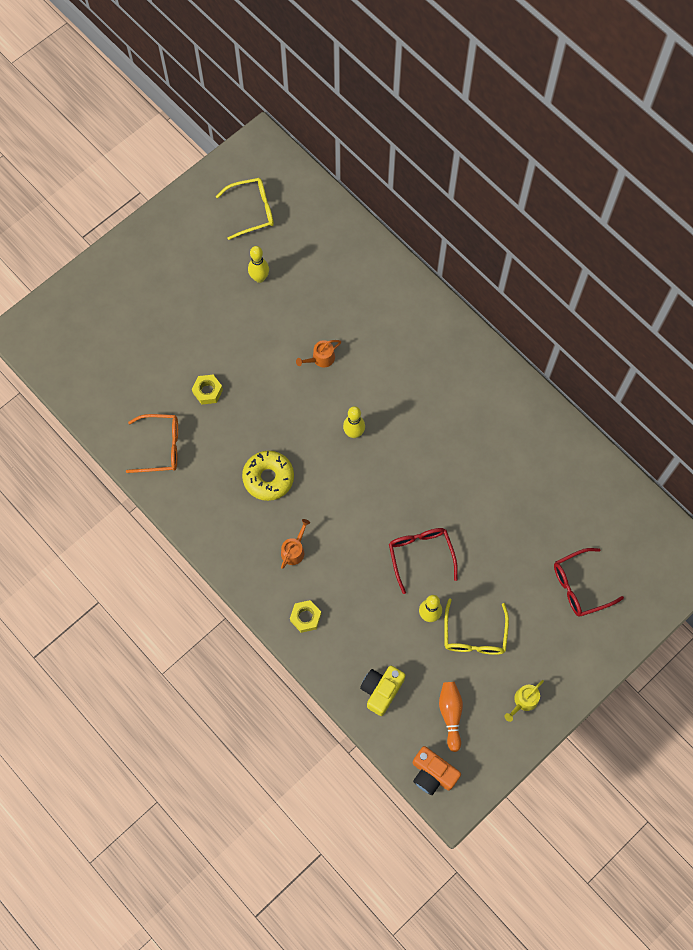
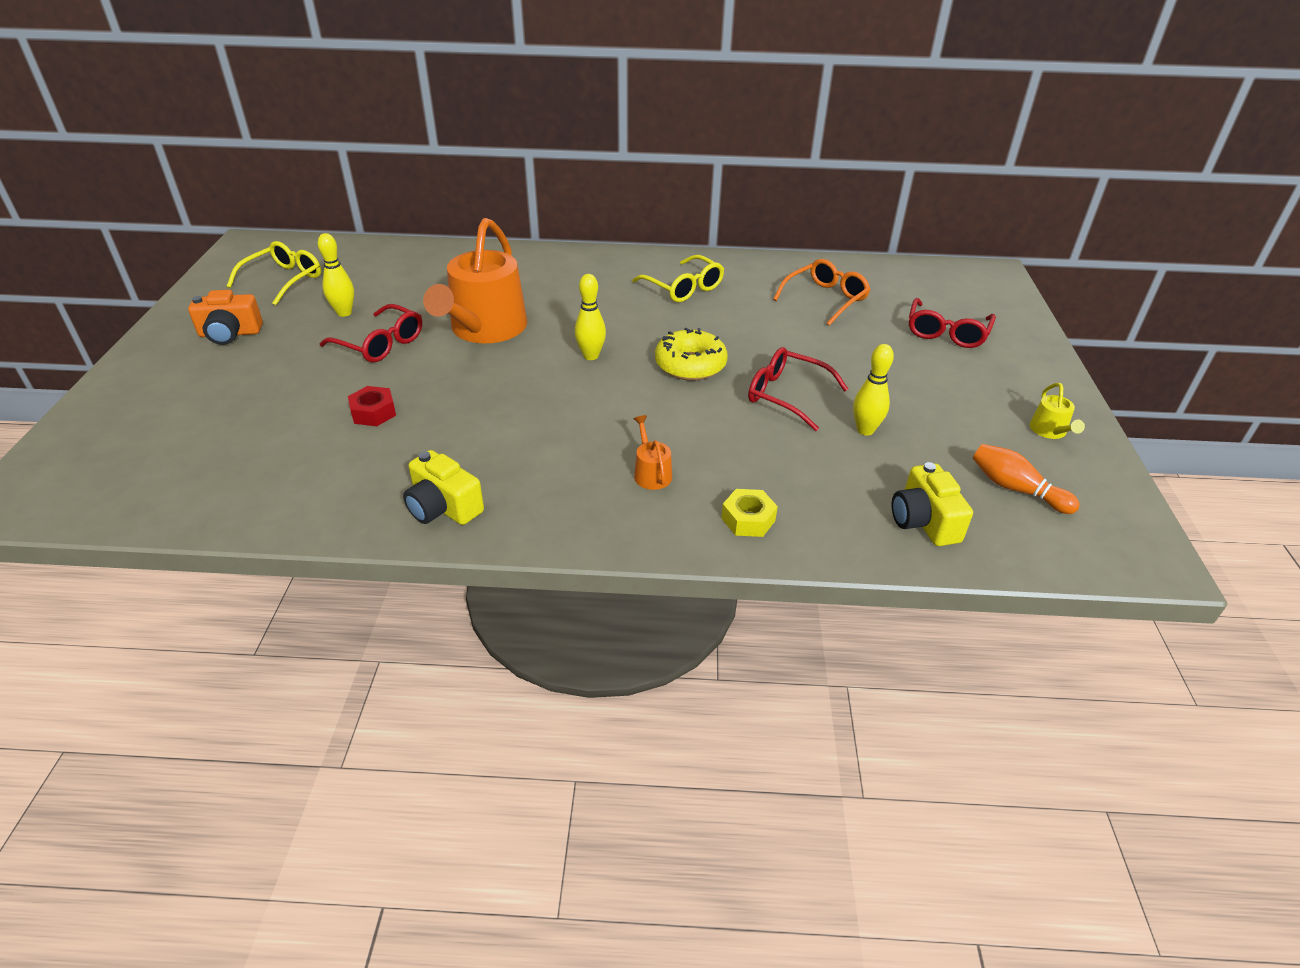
camera: 45 degrees left, 30 degrees down
orange glasses [126,414,178,473] -> orange glasses moved to [773,259,871,326]
yellow nut [192,375,223,405] -> red nut [348,386,396,426]
yellow donut [242,451,294,501] -> yellow donut moved to [655,328,728,381]
orange watering can [296,340,341,367] -> orange watering can [423,218,527,343], size x2.47
orange camera [412,746,461,795] -> orange camera moved to [188,290,263,345]
yellow glasses [444,598,509,655] -> yellow glasses moved to [632,255,724,302]
none -> red glasses [320,304,422,362]
none -> yellow camera [403,450,484,525]

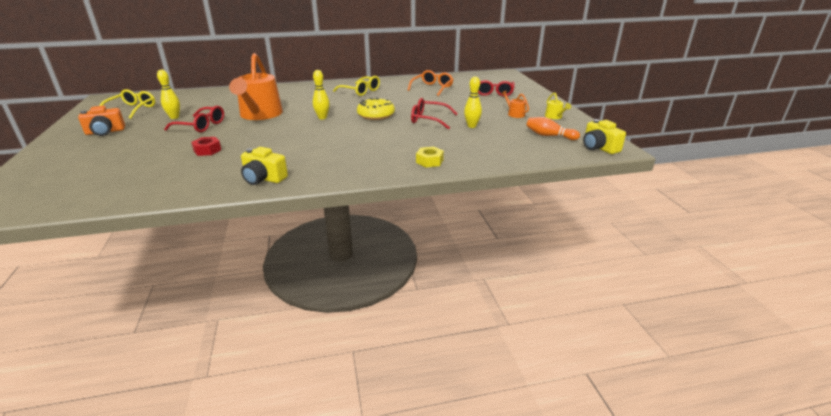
camera: 15 degrees left, 10 degrees down
orange watering can [633,415,672,490] -> orange watering can moved to [501,91,529,118]
yellow camera [892,462,973,546] -> yellow camera moved to [583,119,626,154]

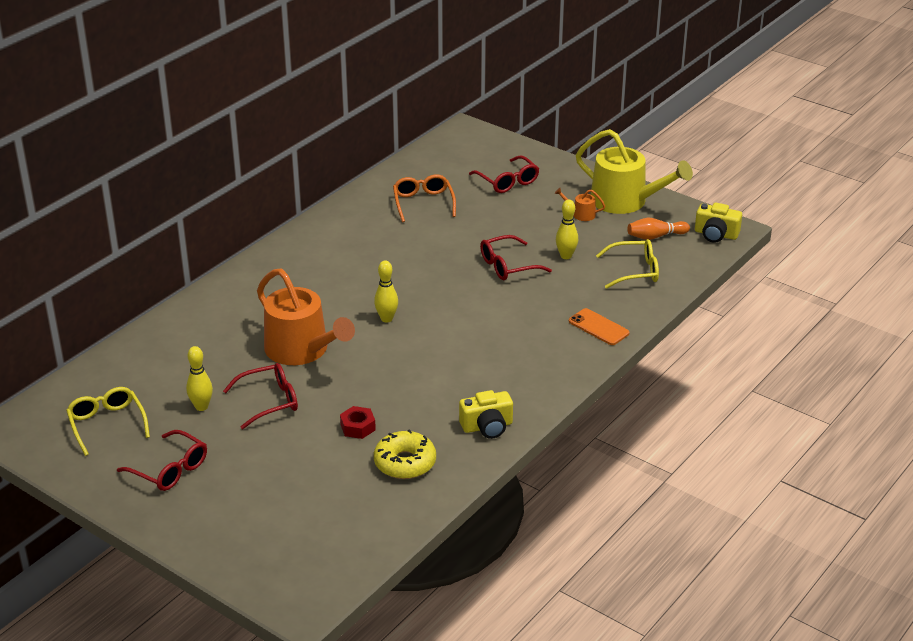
camera: 40 degrees left, 5 degrees up
orange camera [78,106,125,136] -> red glasses [117,430,207,491]
yellow glasses [333,76,380,96] -> yellow glasses moved to [596,239,659,289]
yellow donut [357,98,395,120] -> yellow donut moved to [374,429,436,479]
yellow nut [416,147,444,167] -> orange phone [569,308,630,345]
yellow watering can [545,92,571,119] -> yellow watering can [576,129,693,214], size x2.47

